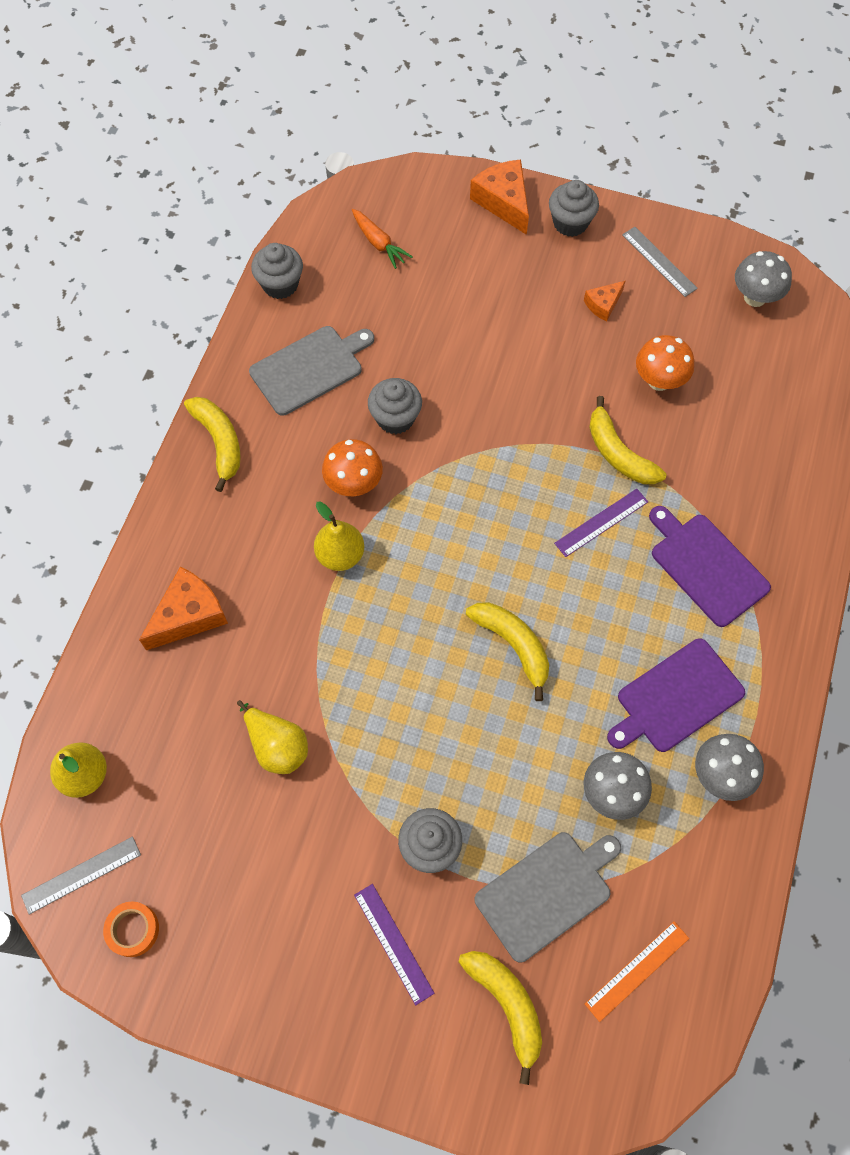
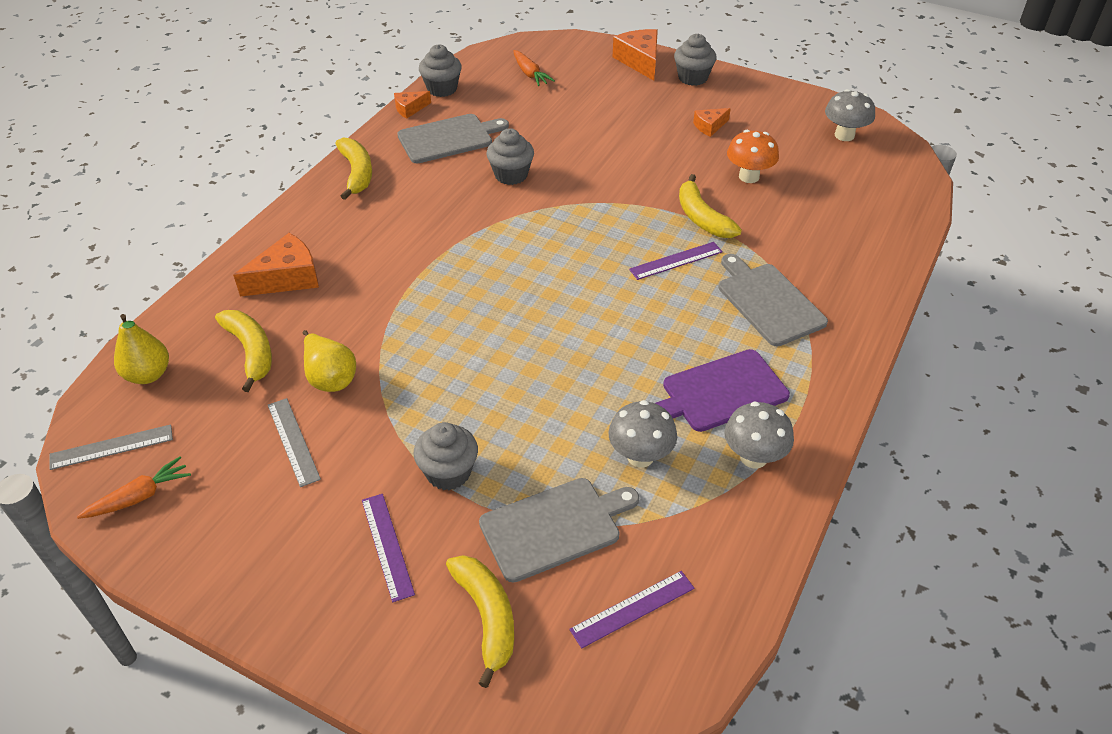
camera: 10 degrees right, 20 degrees down
orange tape [103,901,159,957] -> orange carrot [77,457,191,519]
yellow pear [314,501,364,571] -> none
orange mushroom [322,439,383,496] -> none
yellow banana [466,602,549,701] -> yellow banana moved to [215,310,272,392]
orange ruler [585,921,689,1022] -> purple ruler [569,571,694,649]
grey ruler [622,227,698,297] -> grey ruler moved to [268,398,321,487]
purple cutting board [649,506,771,627] -> grey cutting board [719,254,828,346]
none -> orange cheese [394,91,431,119]

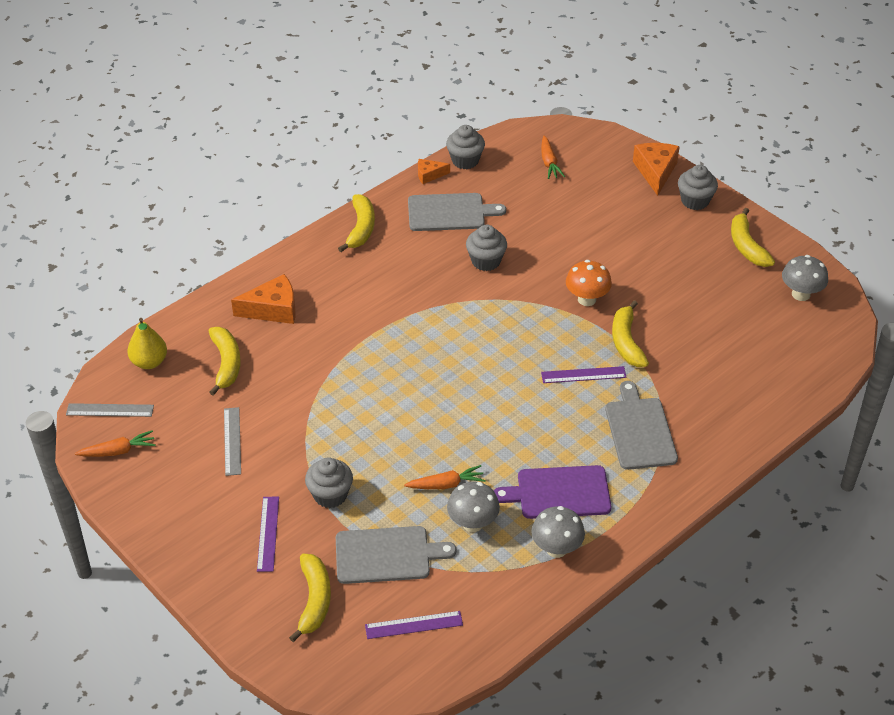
camera: 20 degrees right, 0 degrees up
yellow pear [303,330,356,392] -> none
orange cheese [693,108,731,137] -> none
orange mushroom [727,130,779,183] -> orange mushroom moved to [566,260,612,306]
none -> orange carrot [404,465,486,489]
none -> yellow banana [731,208,775,267]

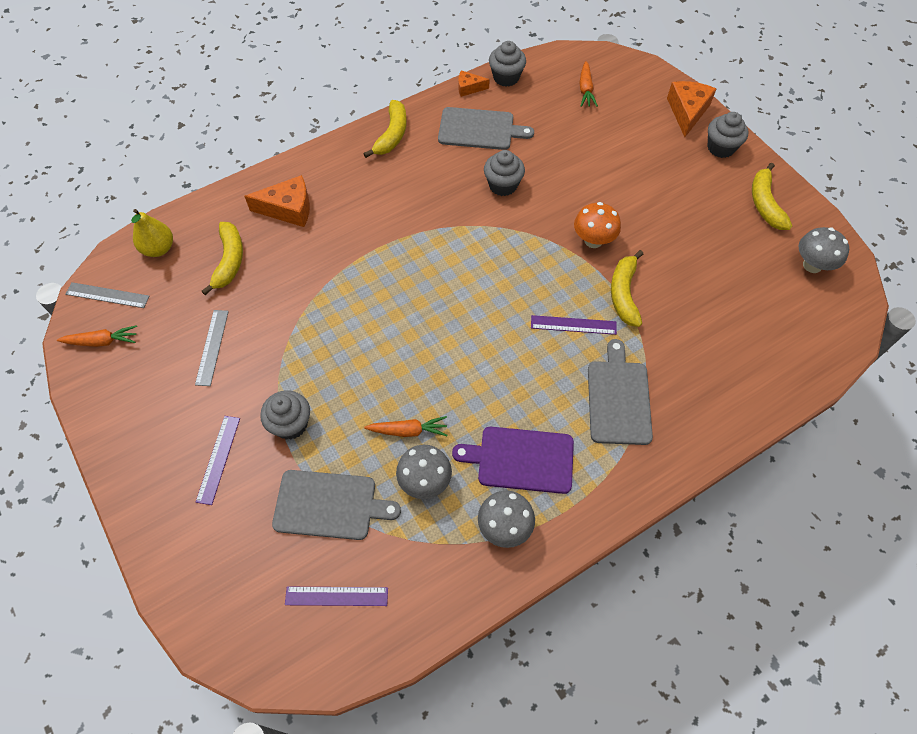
camera: 10 degrees right, 15 degrees up
yellow banana [289,554,331,642] -> none

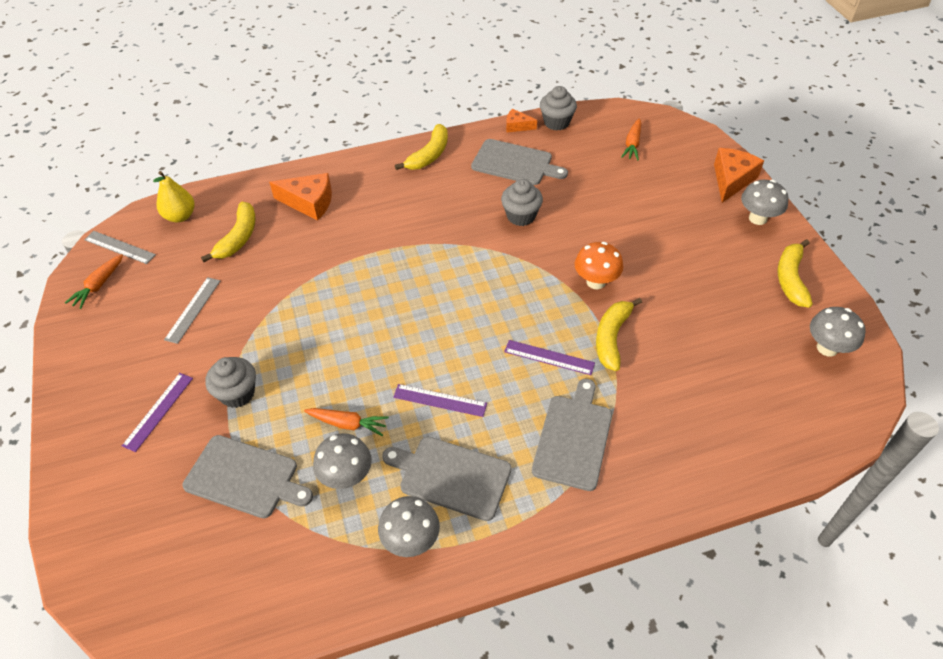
camera: 15 degrees right, 10 degrees down
orange carrot [57,325,137,347] -> orange carrot turned 105 degrees clockwise [65,254,123,309]
purple ruler [285,587,388,606] -> purple ruler moved to [393,384,487,417]
purple cutting board [452,427,574,494] -> grey cutting board [382,436,512,521]
grey cupcake [708,112,748,158] -> grey mushroom [741,180,789,225]

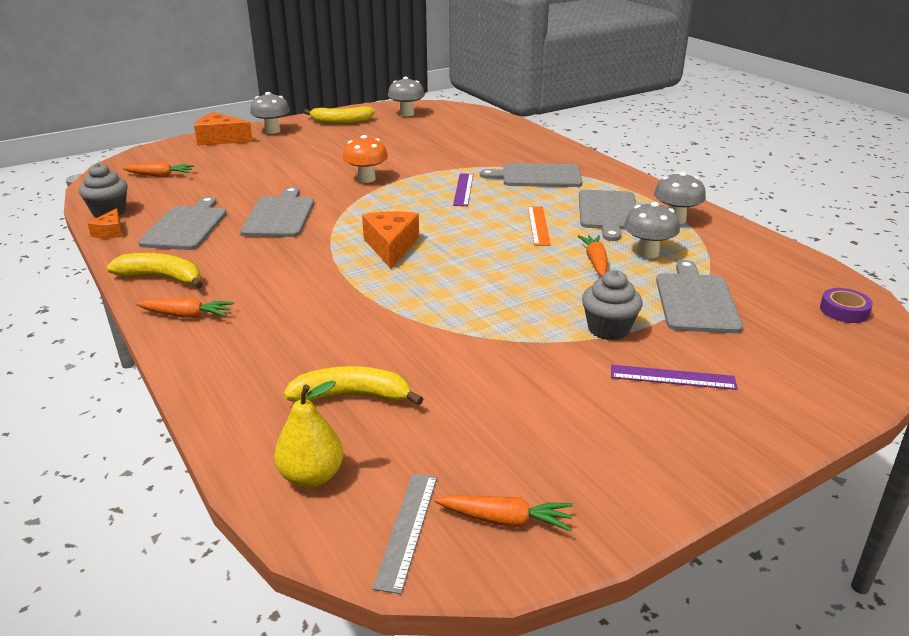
camera: 105 degrees left, 20 degrees down
grey ruler [164,277,220,344] -> none
orange cheese [269,173,332,221] -> orange cheese moved to [362,211,419,269]
purple ruler [393,384,487,417] -> orange ruler [528,206,551,246]
grey cupcake [501,179,543,226] -> grey cutting board [240,187,314,237]
yellow banana [596,298,642,371] -> none
none -> orange carrot [136,298,234,318]
none -> purple tape [820,288,873,323]

